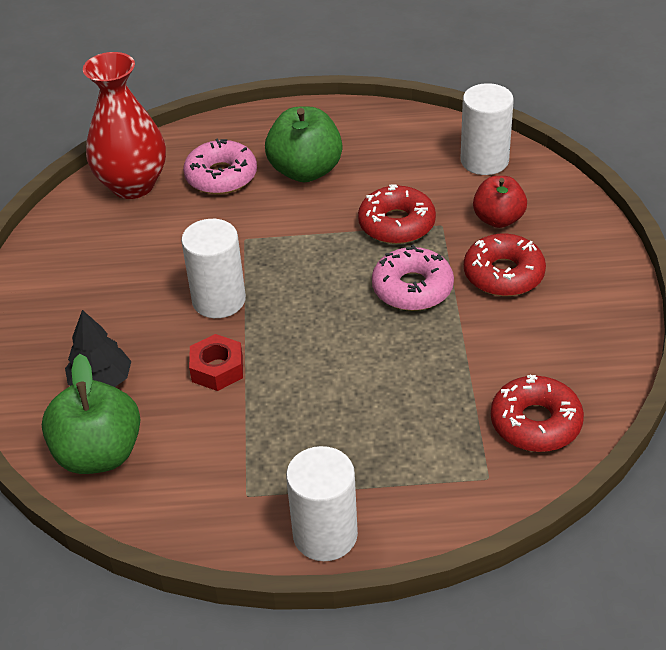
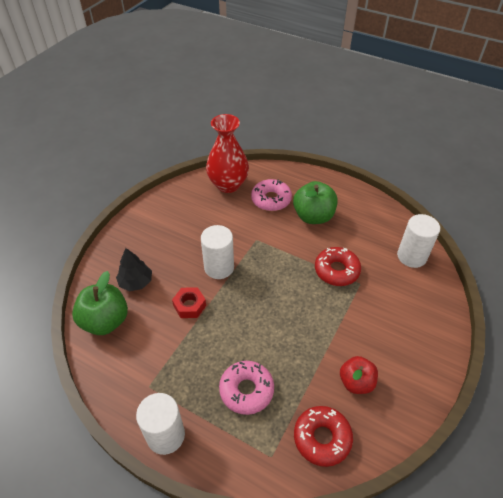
camera: 30 degrees right, 5 degrees up
pink donut [372,245,454,311] -> pink donut moved to [219,361,274,415]
red donut [464,234,546,296] -> none
red apple [473,176,527,228] -> red apple moved to [340,356,378,394]

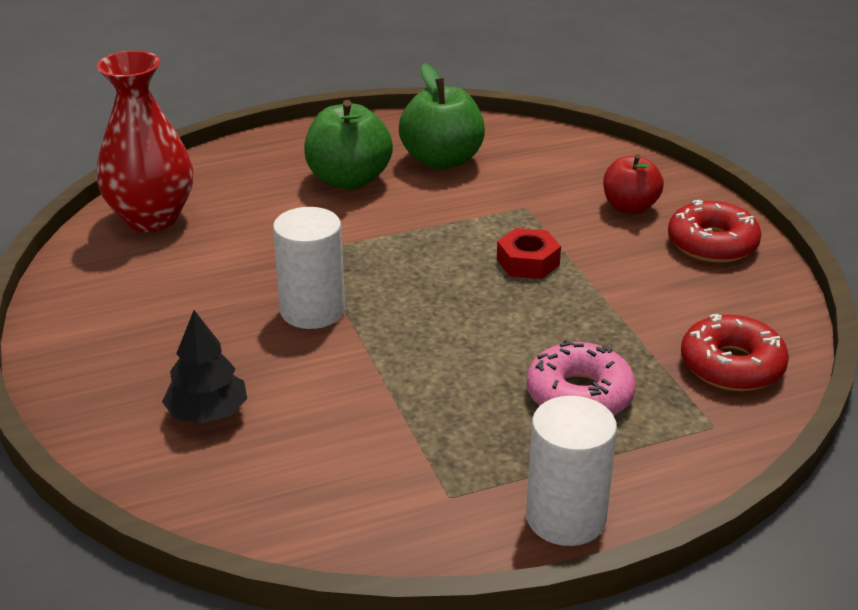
camera: 50 degrees left, 15 degrees down
green apple [72,271,128,335] -> green apple moved to [399,63,485,170]
red nut [172,287,206,318] -> red nut moved to [497,228,561,279]
pink donut [251,179,292,211] -> none
red donut [315,247,361,286] -> red donut moved to [668,200,762,263]
red apple [340,356,378,394] -> red apple moved to [603,154,664,214]
white cylinder [397,214,440,268] -> none

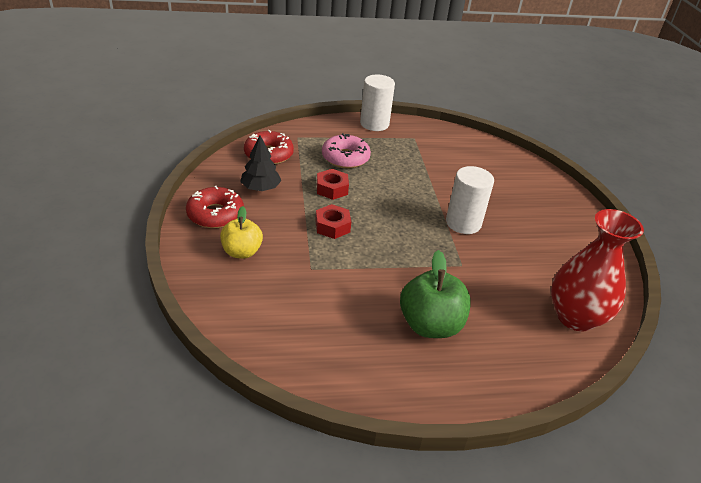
camera: 170 degrees left, 5 degrees up
black tree [162,310,247,424] -> black tree moved to [240,136,281,191]
green apple [399,63,485,170] -> none
red apple [603,154,664,214] -> yellow apple [220,206,263,259]
none -> red nut [317,169,349,200]

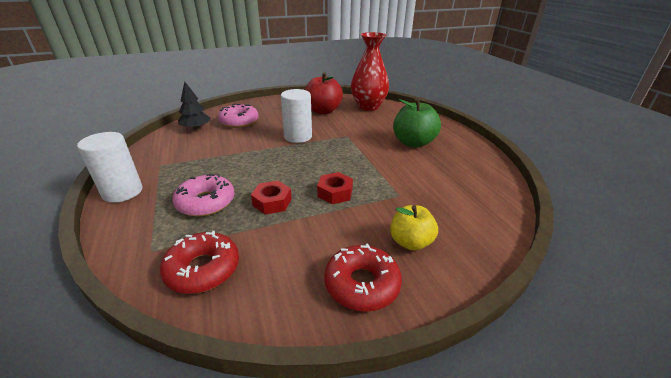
camera: 100 degrees left, 5 degrees down
black tree [240,136,281,191] -> black tree moved to [178,82,211,130]
none -> pink donut [218,104,259,128]
none -> red apple [305,72,343,114]

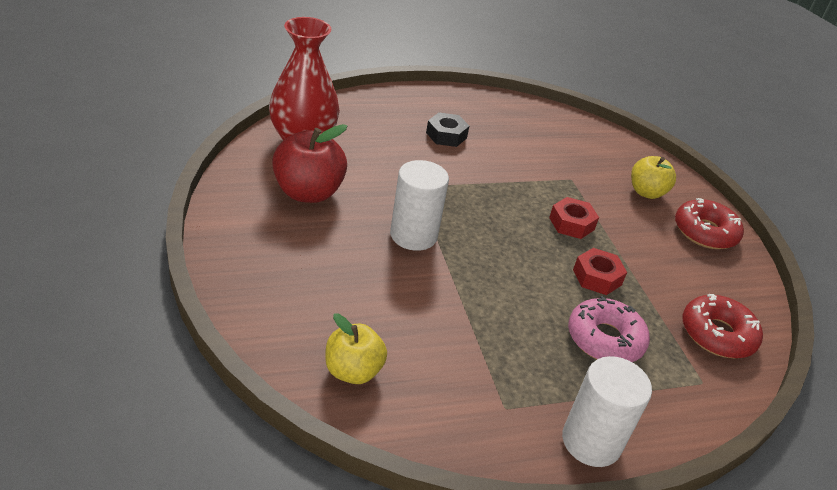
camera: 90 degrees left, 5 degrees up
black tree [178,82,211,130] -> yellow apple [325,313,387,384]
pink donut [218,104,259,128] -> none
green apple [393,98,441,148] -> black nut [426,112,469,147]

